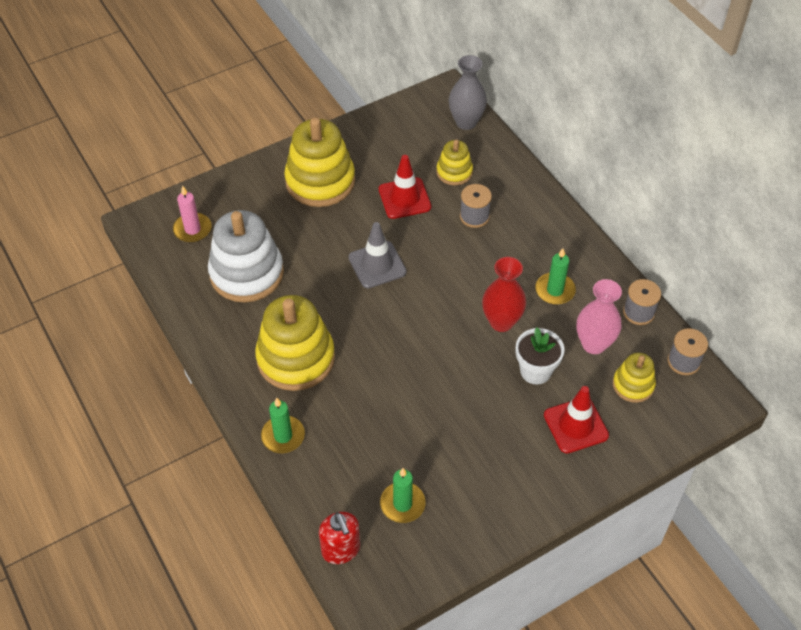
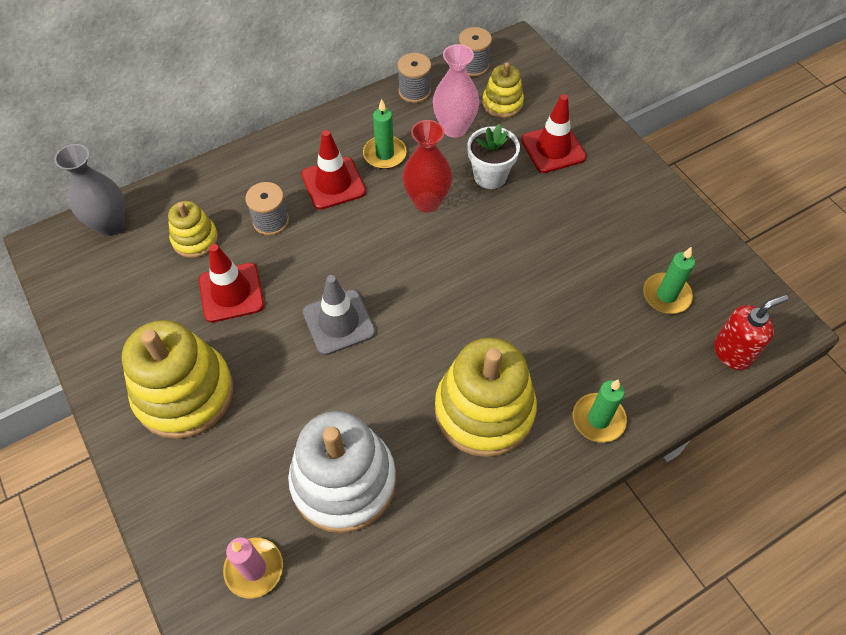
camera: 90 degrees left, 5 degrees up
none -> red traffic cone [301,130,366,210]

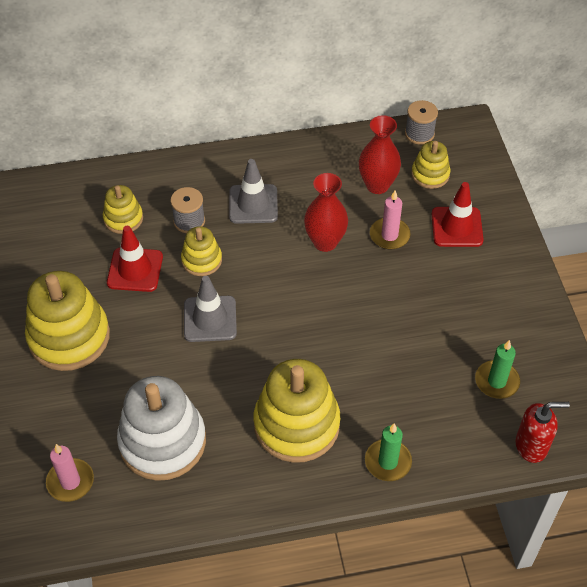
camera: 20 degrees right, 5 degrees down
grey vase [54,144,125,236] -> none
red traffic cone [301,130,366,210] -> grey traffic cone [229,159,278,224]
green candle [363,99,407,169] -> none
grey spool [398,53,431,103] -> none
pink vase [433,44,479,138] -> red vase [359,115,401,194]
white flower pot [467,124,520,189] -> pink candle [370,190,411,249]
none -> yellow stacking toy [181,226,222,276]

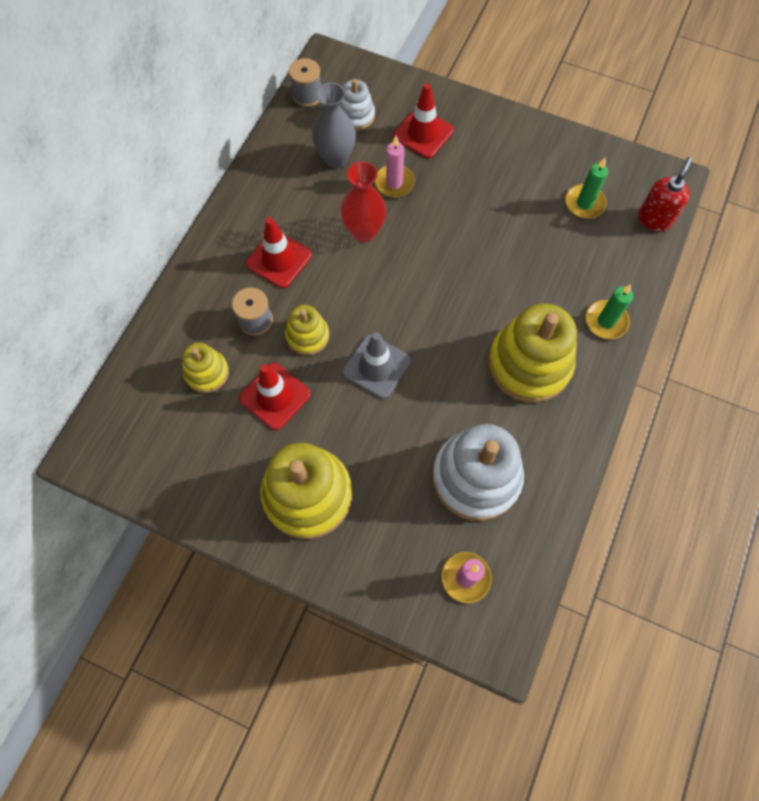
camera: 55 degrees left, 15 degrees up
grey traffic cone [229,159,278,224] -> red traffic cone [246,217,312,288]
red vase [359,115,401,194] -> grey vase [312,82,356,168]
yellow stacking toy [411,141,450,189] -> white stacking toy [339,79,375,131]

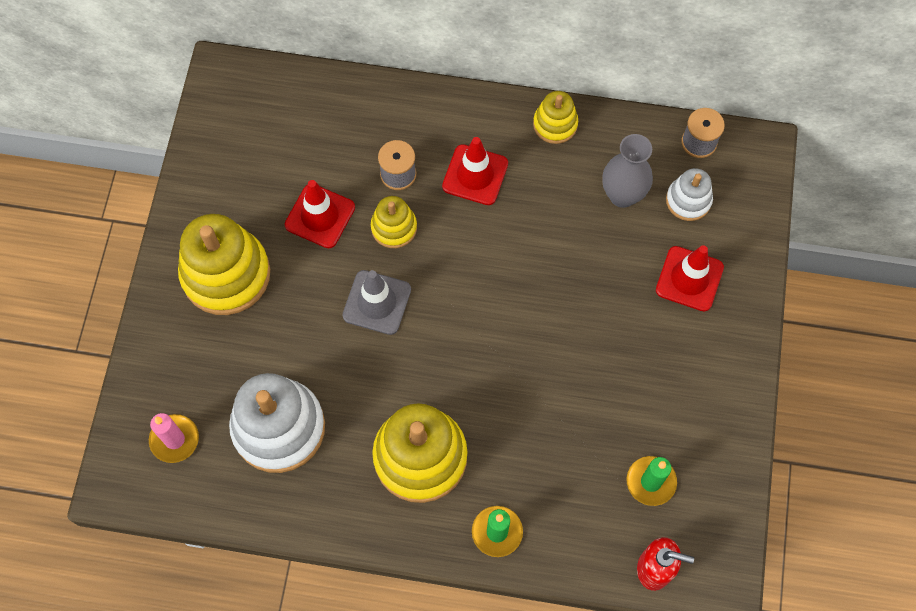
camera: 75 degrees right, 0 degrees up
yellow stacking toy [182,343,229,393] -> yellow stacking toy moved to [533,91,578,144]
red vase [341,161,386,243] -> none
pink candle [375,136,415,198] -> none

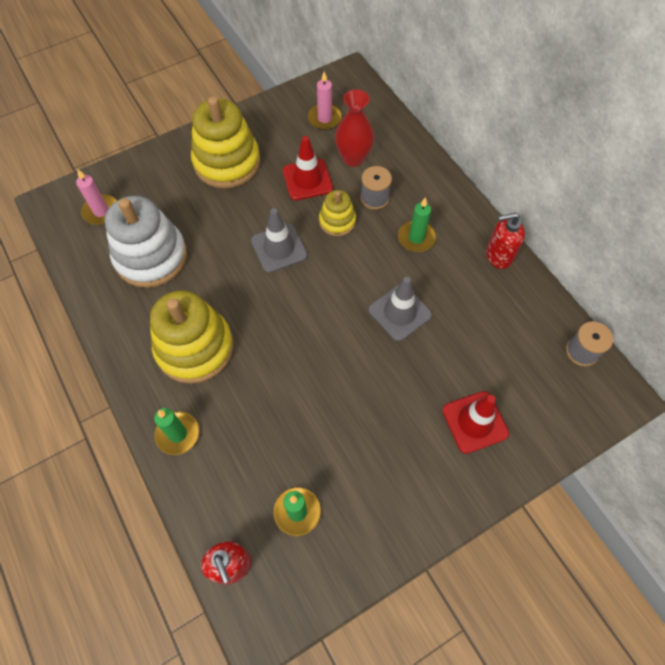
camera: 50 degrees right, 5 degrees down
red traffic cone [442,137,508,205] -> green candle [398,197,436,252]
yellow stacking toy [533,91,578,144] -> red soap dispenser [486,212,525,269]
grey vase [602,134,653,208] -> none
white stacking toy [666,168,713,221] -> none
none -> pink candle [308,72,342,130]
none -> red vase [335,89,374,167]
none -> grey traffic cone [368,277,432,341]

